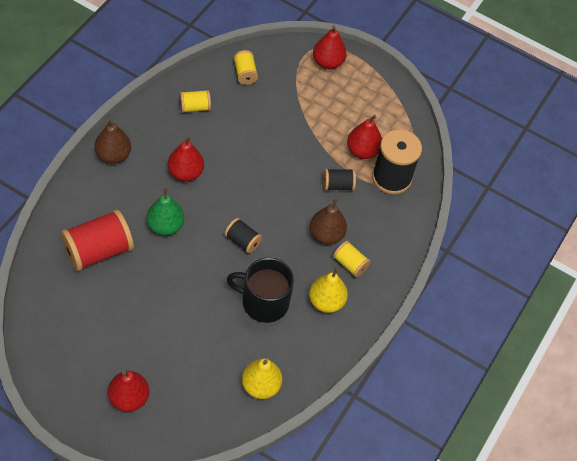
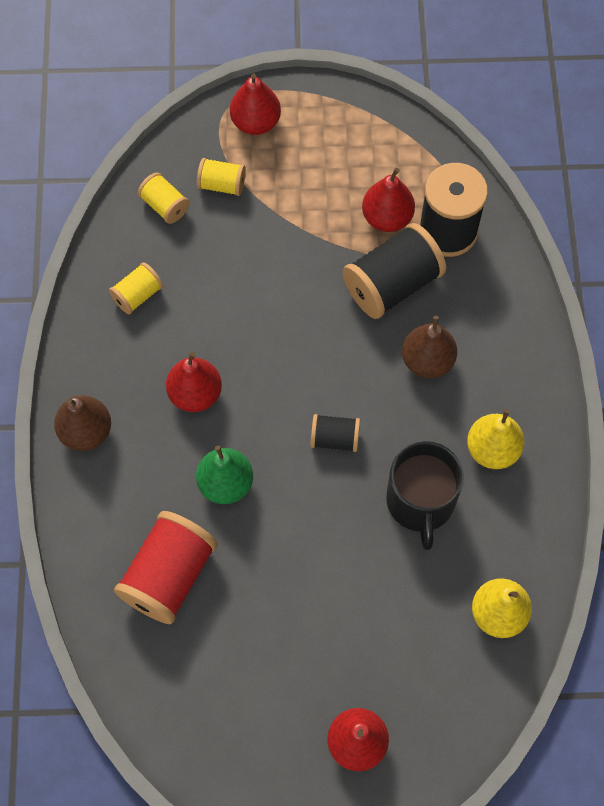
camera: 25 degrees left, 10 degrees up
black mug [227,258,294,323] -> black mug turned 75 degrees counterclockwise [386,441,464,550]
black spool [323,169,356,191] -> black spool [343,223,446,319], size x1.89
yellow spool [333,241,371,277] -> yellow spool moved to [197,158,246,196]

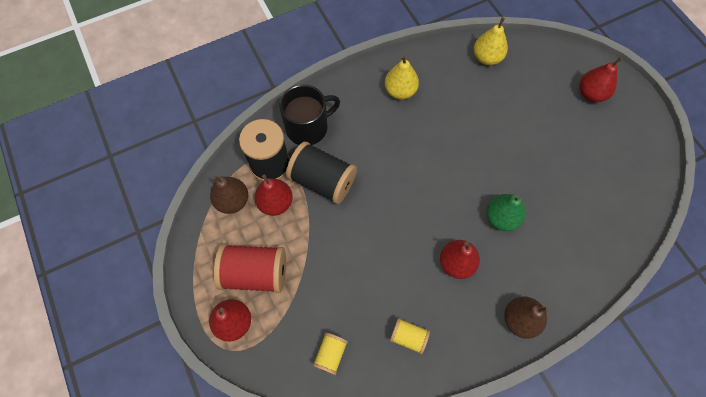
camera: 115 degrees left, 0 degrees up
red spool [114,511,218,624] -> red spool moved to [214,244,286,293]
yellow spool [197,158,246,196] -> none
black spool [310,414,360,452] -> none
black mug [386,441,464,550] -> black mug moved to [279,85,340,145]
brown pear [402,316,457,378] -> brown pear moved to [210,176,248,214]

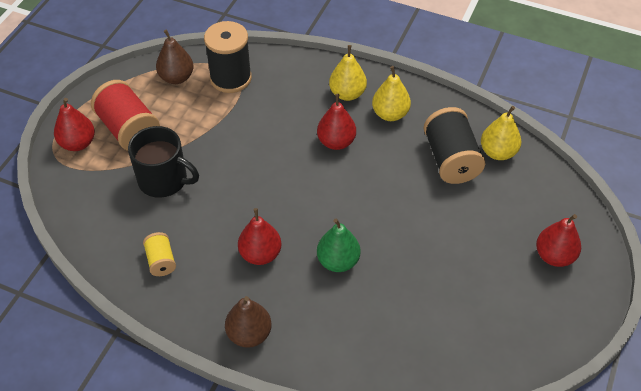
camera: 50 degrees right, 15 degrees down
red pear [255,174,293,216] -> red pear moved to [317,94,356,150]
black mug [279,85,340,145] -> black mug moved to [128,126,199,198]
black spool [286,142,357,204] -> black spool moved to [424,107,485,184]
yellow spool [312,333,348,375] -> none
none -> yellow pear [329,45,367,101]

